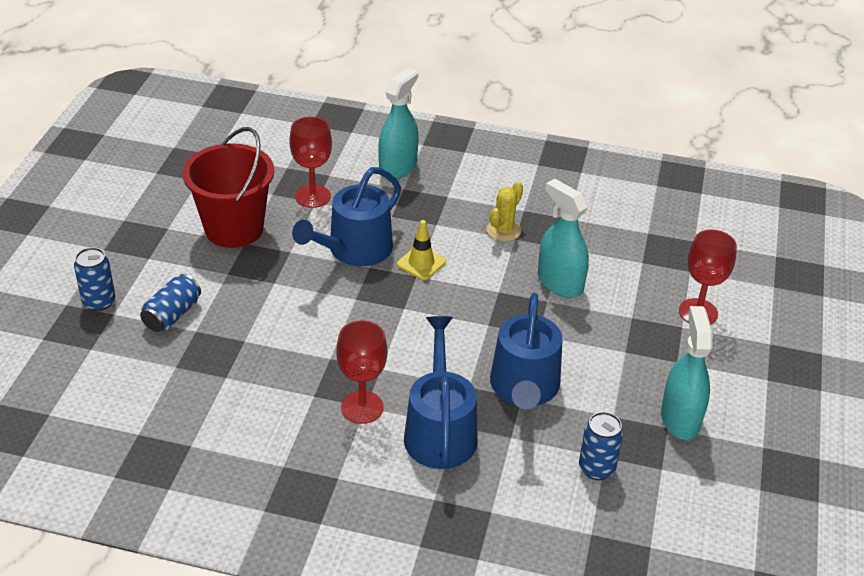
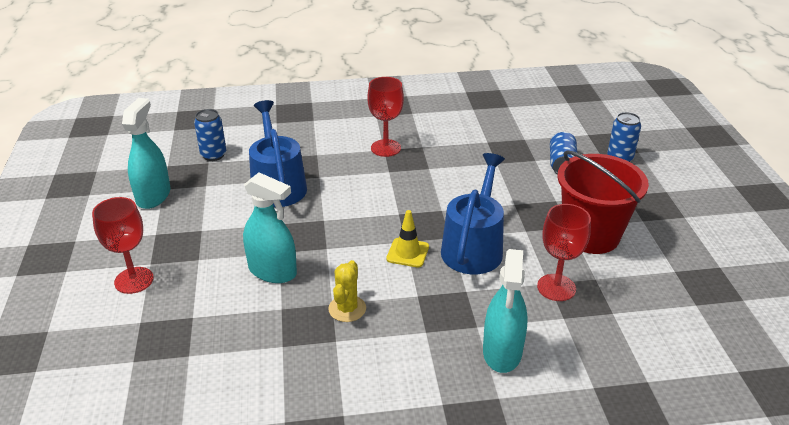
camera: 160 degrees right, 5 degrees down
blue watering can [404,316,478,469] -> none
turquoise spray bottle [661,306,713,440] -> turquoise spray bottle turned 150 degrees counterclockwise [122,98,170,209]

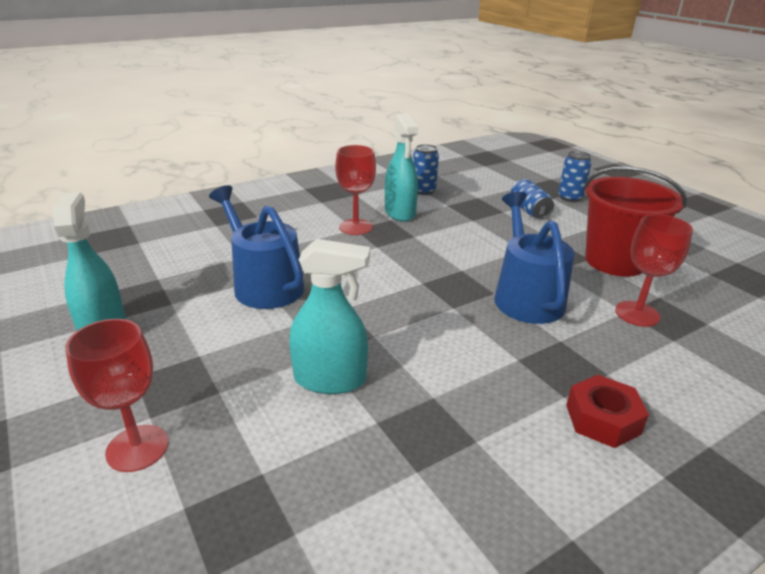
camera: 25 degrees left, 5 degrees down
blue can [194,109,226,161] -> blue can moved to [413,144,439,195]
yellow cactus [328,260,366,322] -> none
yellow traffic cone [386,210,429,267] -> none
turquoise spray bottle [483,249,528,373] -> turquoise spray bottle moved to [385,114,418,222]
none -> red nut [566,375,649,448]

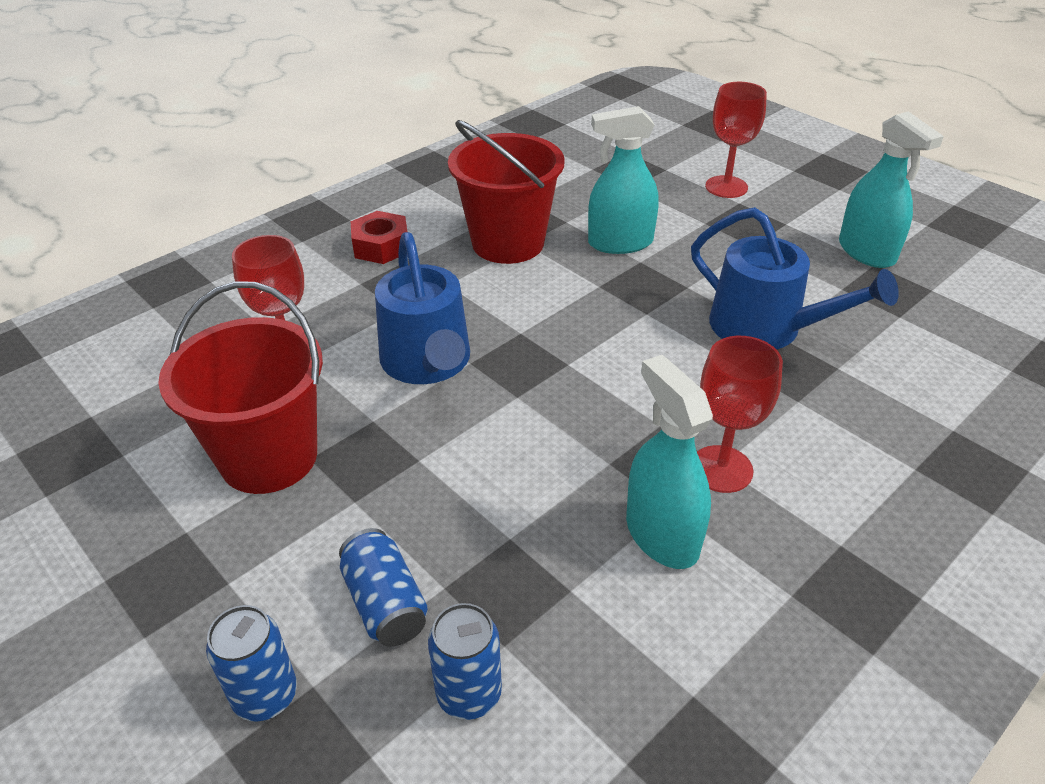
camera: 170 degrees right, 10 degrees up
blue can [413,144,439,195] -> blue can moved to [428,603,502,720]
none -> red bucket [448,120,564,264]

